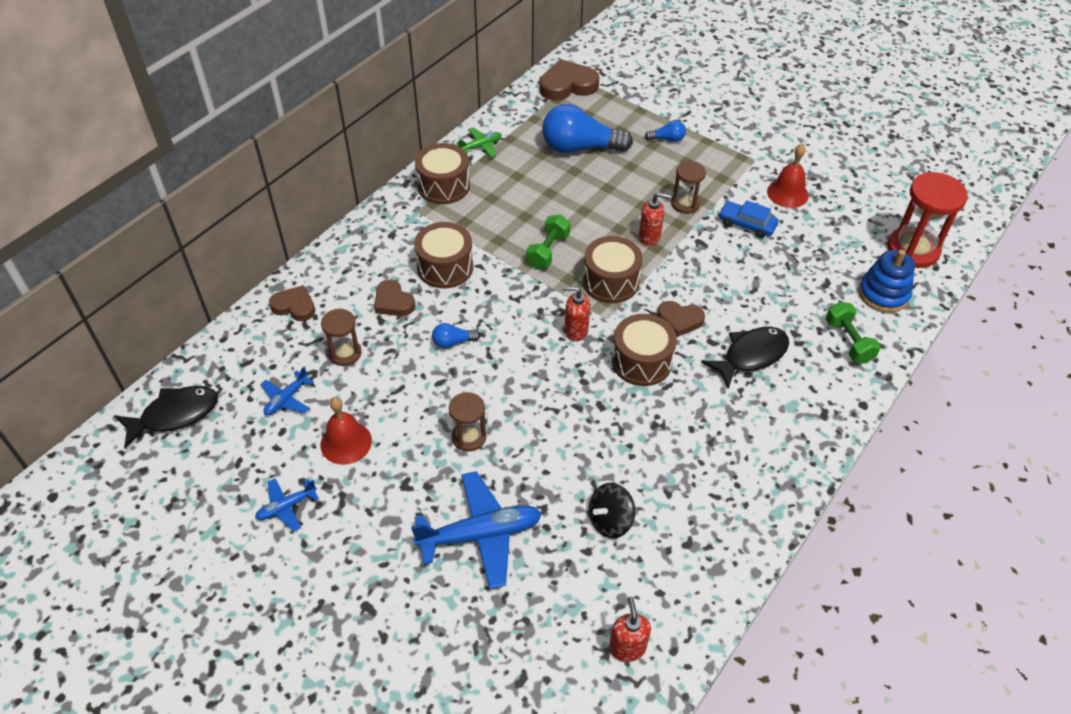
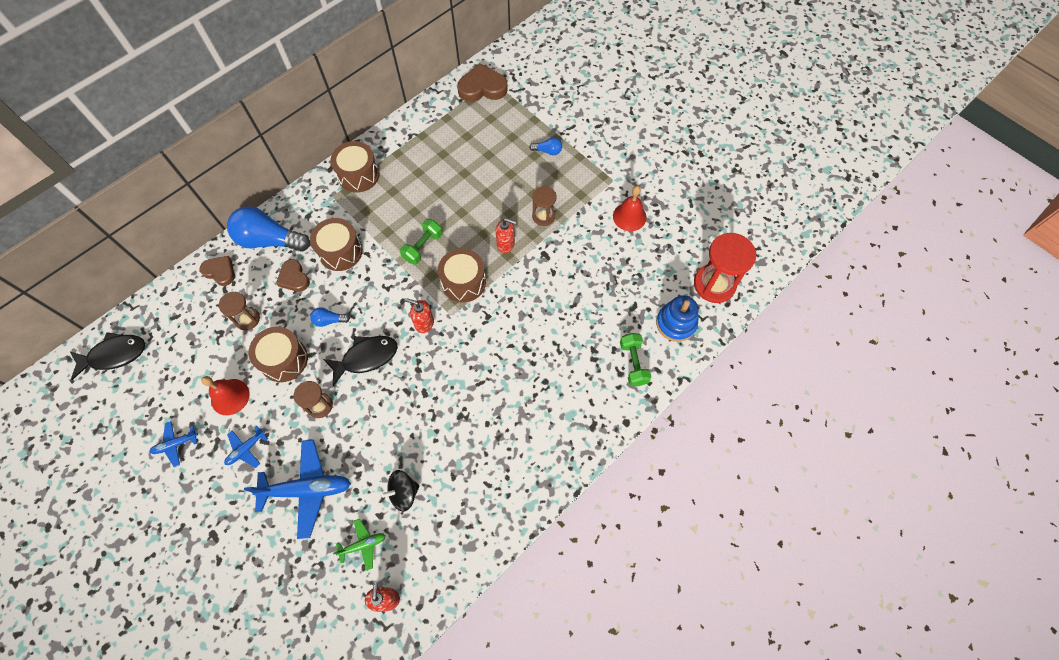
camera: 10 degrees right, 15 degrees up
blue plane [260,367,314,415] -> blue plane moved to [224,426,268,468]
green plane [456,127,502,157] -> green plane moved to [333,519,386,571]
blue light bulb [542,104,633,153] -> blue light bulb moved to [227,207,310,252]
brown drum [612,314,677,386] -> brown drum moved to [249,327,308,382]
brown heart [657,301,705,337] -> none
black fish [702,327,789,389] -> black fish moved to [323,336,398,386]
blue car [719,200,778,238] -> none

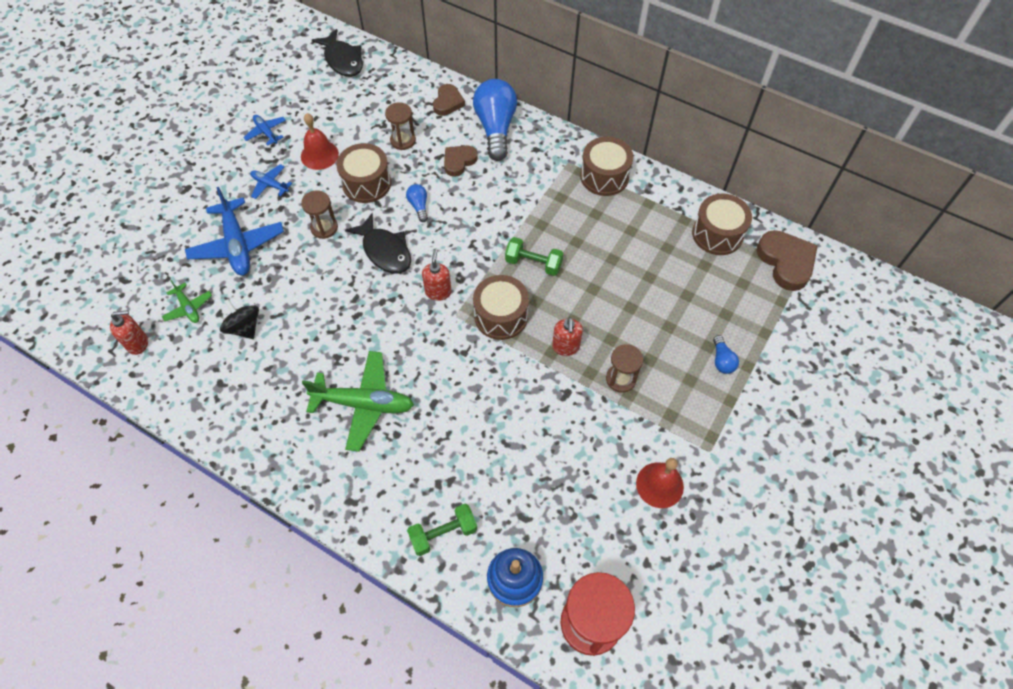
camera: 75 degrees right, 5 degrees down
brown drum [310,218,363,271] -> brown drum moved to [692,193,752,255]
none -> green plane [302,351,414,452]

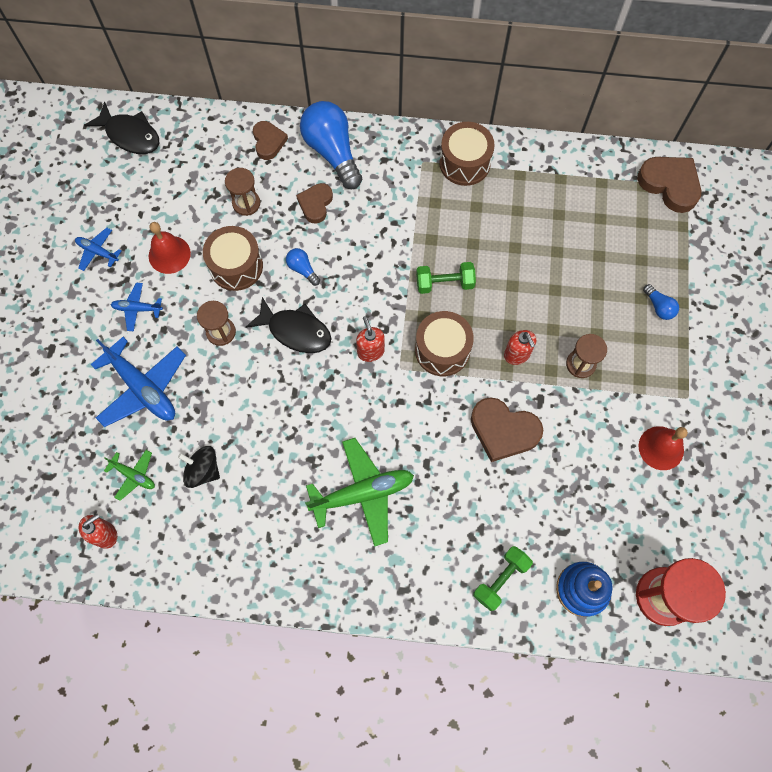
camera: 25 degrees left, 10 degrees up
brown drum [692,193,752,255] -> none
none -> brown heart [471,397,543,462]

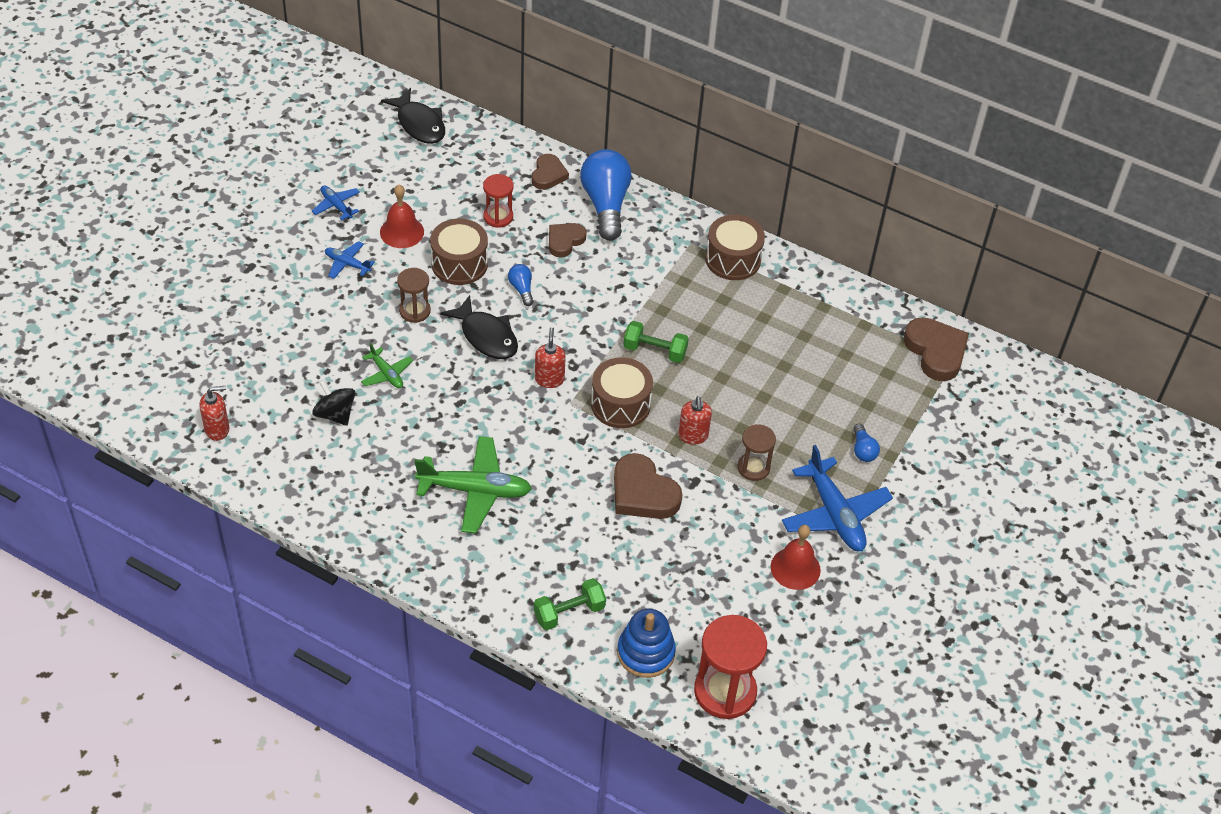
camera: 20 degrees right, 20 degrees down
blue plane [90,337,186,427] -> blue plane moved to [782,445,893,551]
green plane [104,450,155,501] -> green plane moved to [361,343,413,388]
brown hourglass [225,168,260,216] -> red hourglass [483,174,513,228]

